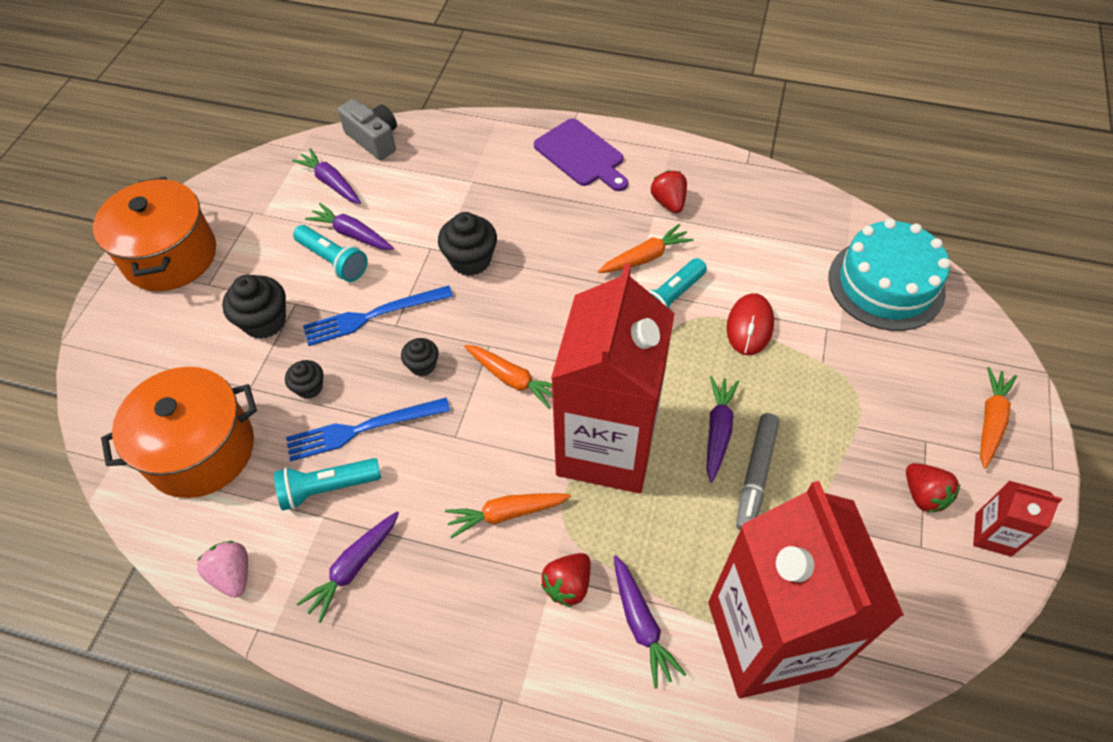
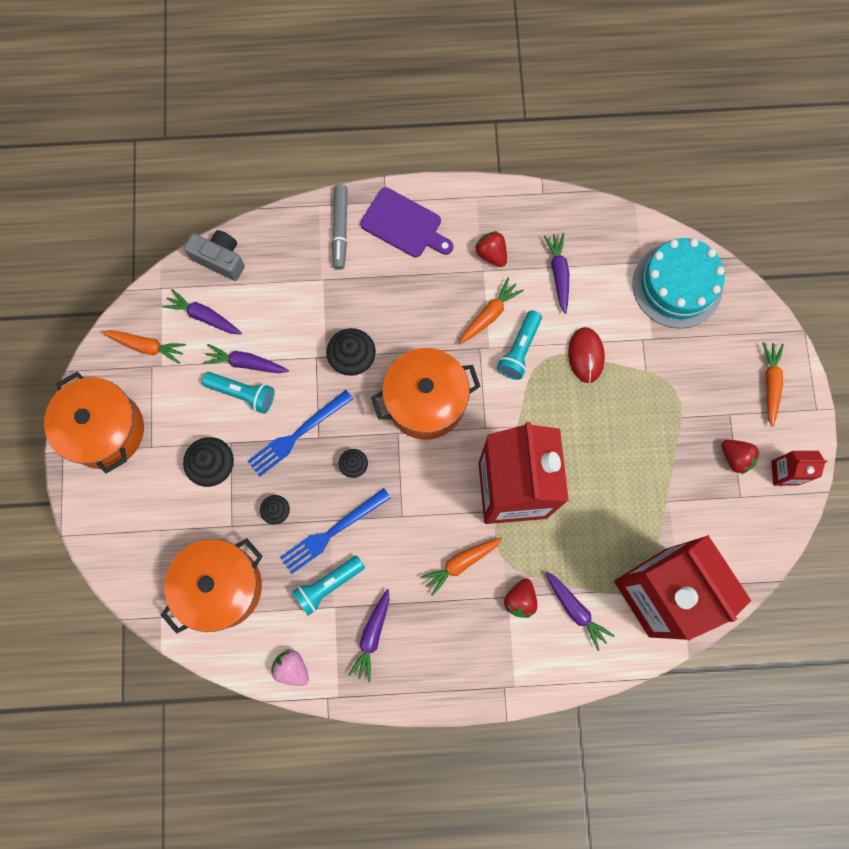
camera: 20 degrees left, 20 degrees up
orange carrot [464,345,553,409] -> orange carrot moved to [101,330,186,364]
purple carrot [706,376,739,483] -> purple carrot moved to [544,233,569,314]
grey marker [736,413,780,530] -> grey marker moved to [332,184,348,270]
none -> orange pot [371,348,481,440]

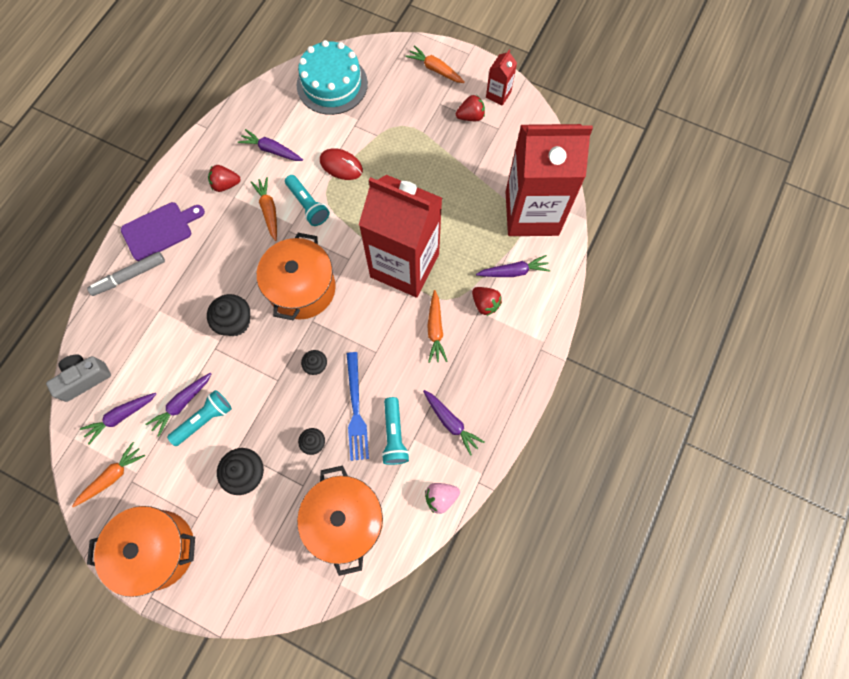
camera: 60 degrees left, 5 degrees down
blue fork [247,390,353,477] -> none
grey marker [332,184,348,270] -> grey marker turned 120 degrees clockwise [87,252,165,296]

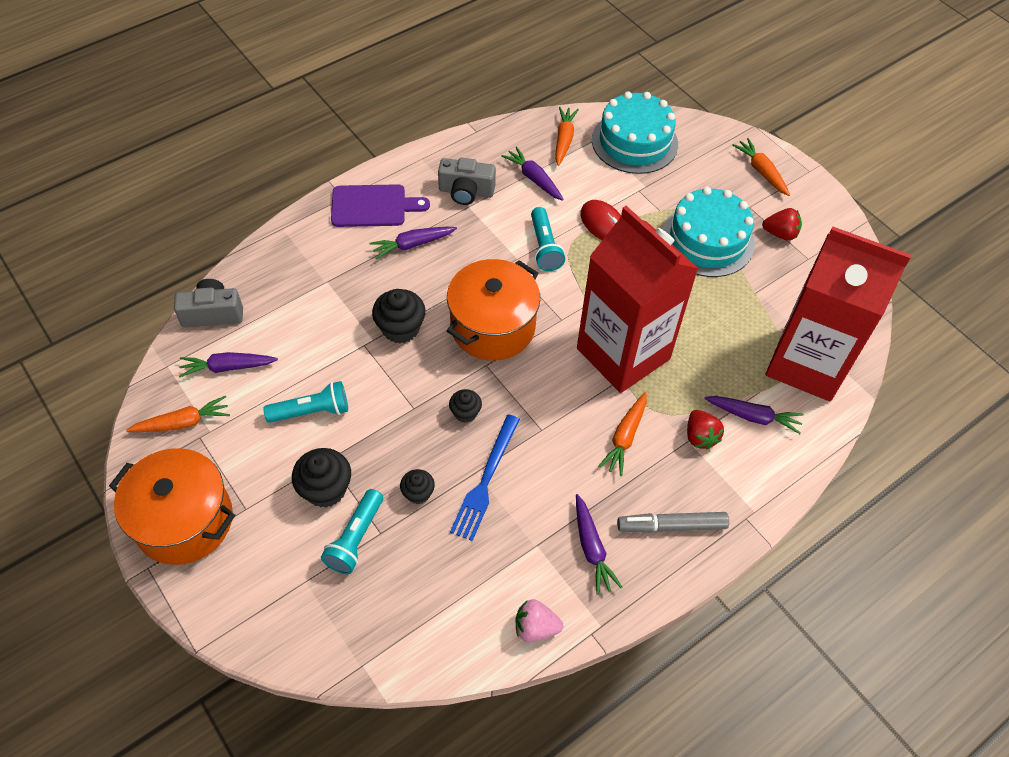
camera: 25 degrees right, 15 degrees down
grey marker [87,252,165,296] -> grey marker moved to [617,512,729,533]
purple carrot [145,373,212,437] -> purple carrot moved to [369,227,457,259]
red strawberry [208,165,241,192] -> grey camera [438,158,496,205]
orange carrot [251,177,277,241] -> orange carrot moved to [555,107,579,166]
orange pot [297,465,383,576] -> none
turquoise flashlight [381,397,409,465] -> turquoise flashlight moved to [321,489,383,574]
red carton [486,49,517,106] -> none
none -> turquoise cake [662,187,754,277]

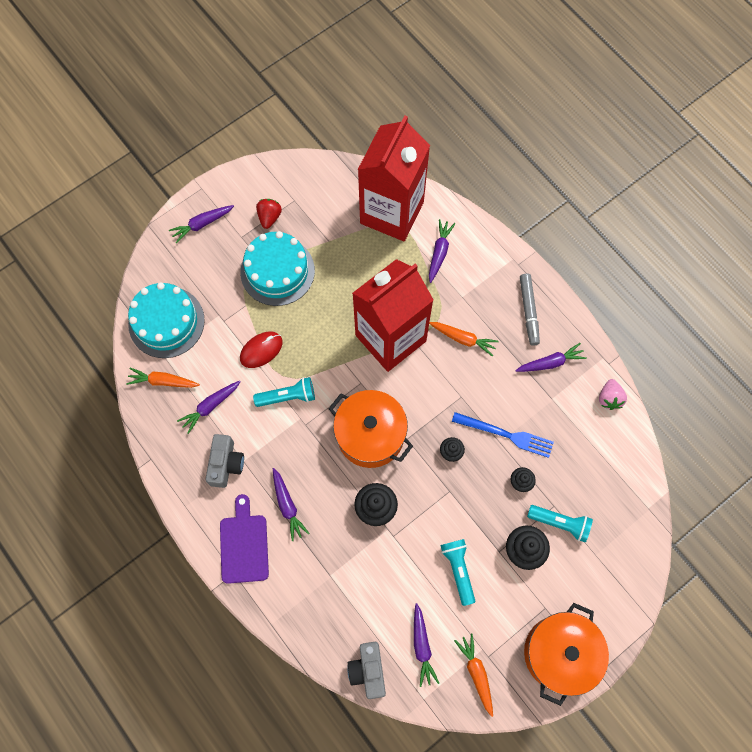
camera: 90 degrees left, 15 degrees up
red strawberry [687,410,724,450] -> none
orange carrot [732,138,790,196] -> purple carrot [169,205,234,243]

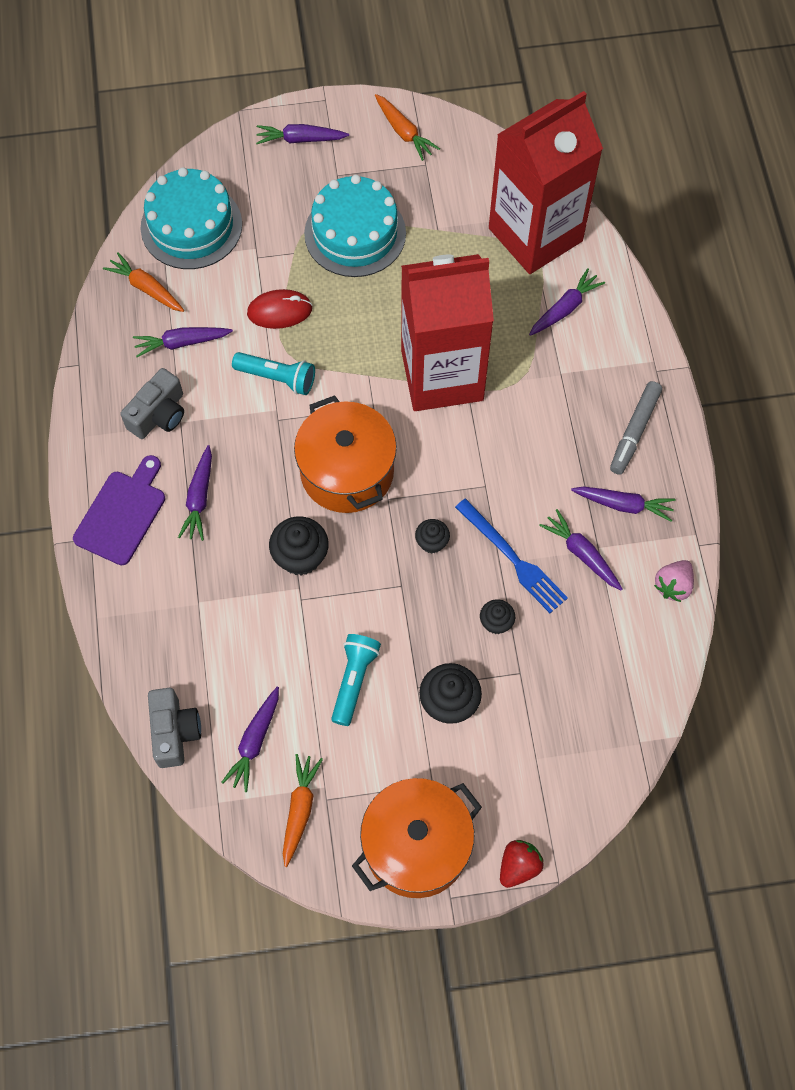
camera: 30 degrees right, 5 degrees down
red strawberry [256,199,282,229] -> red strawberry moved to [500,840,544,888]
grey camera [347,642,386,699] -> grey camera turned 150 degrees clockwise [148,688,201,768]
orange carrot [429,322,499,356] -> orange carrot moved to [375,94,440,161]
turquoise flashlight [527,505,593,543] -> none
none -> purple carrot [539,509,623,591]

